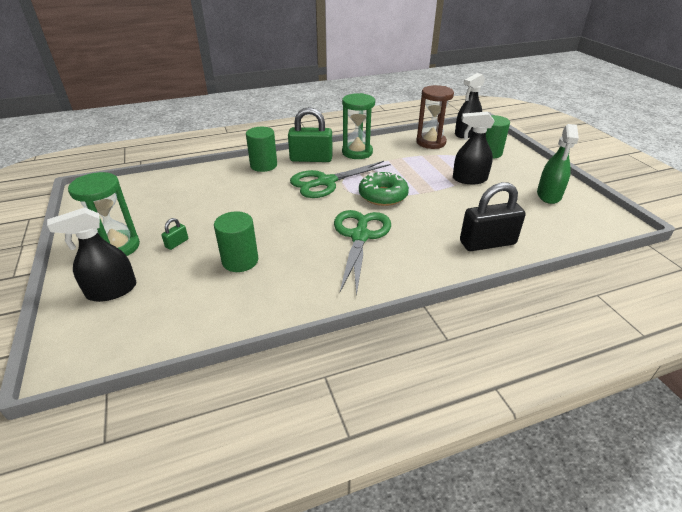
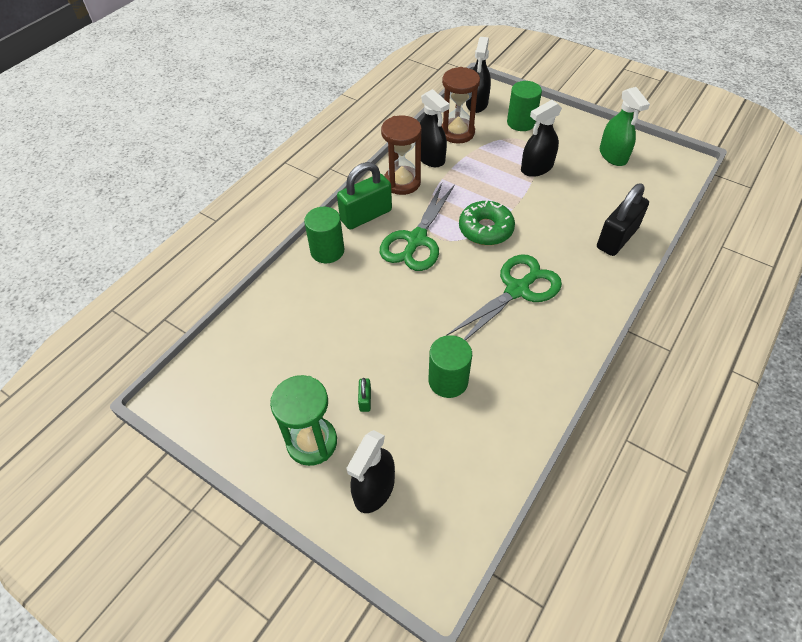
camera: 35 degrees left, 15 degrees up
green scissors [334,210,391,296] -> green scissors turned 75 degrees clockwise [446,255,562,341]
green hourglass [342,93,375,159] -> brown hourglass [381,116,422,195]
none -> black spray bottle [419,89,450,167]

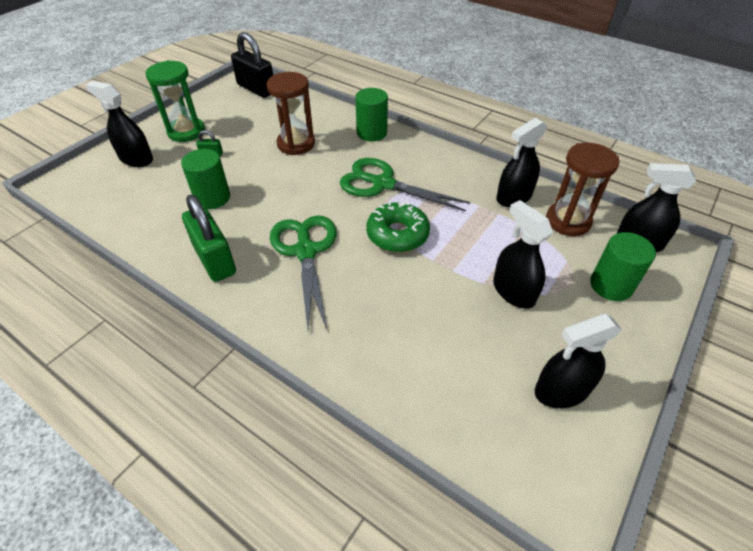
camera: 90 degrees right, 5 degrees down
green padlock [337,162,392,230] -> green padlock moved to [182,194,236,282]
brown hourglass [381,116,422,195] -> brown hourglass moved to [266,72,315,155]
green scissors [446,255,562,341] -> green scissors turned 150 degrees counterclockwise [270,215,337,330]
black padlock [597,183,649,256] -> black padlock moved to [231,32,273,98]
green spray bottle [600,87,650,166] -> black spray bottle [535,314,622,408]

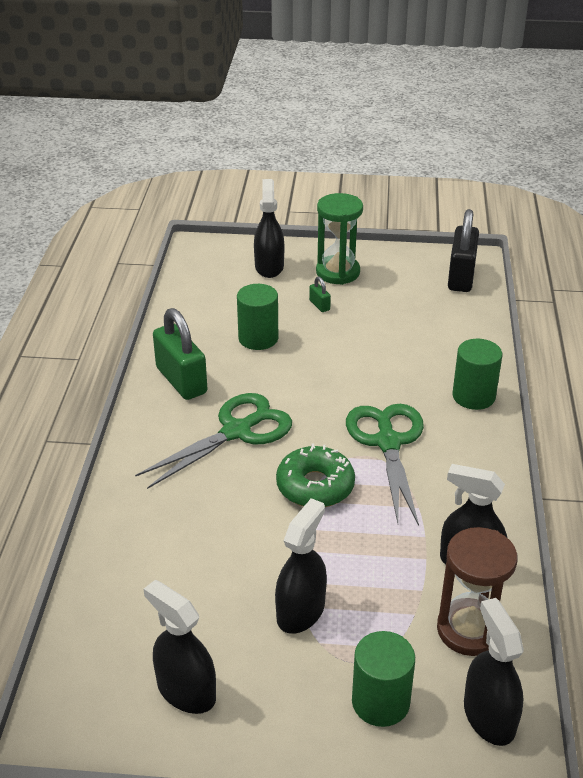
camera: 60 degrees right, 10 degrees down
green padlock [182,194,236,282] -> green padlock turned 60 degrees counterclockwise [153,308,207,400]
brown hourglass [266,72,315,155] -> none

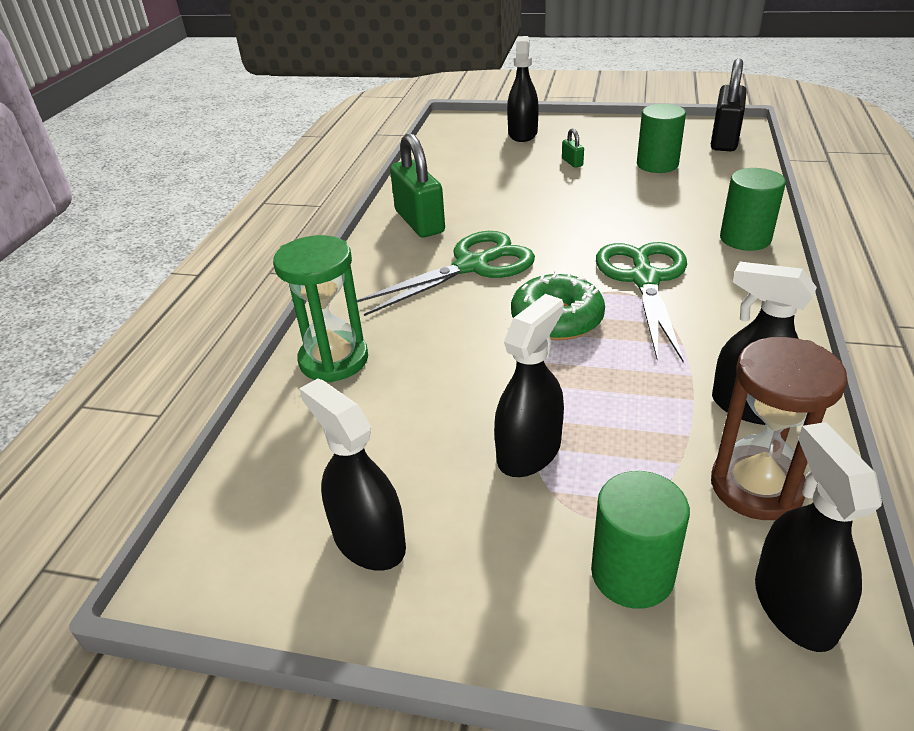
camera: 10 degrees right, 0 degrees up
green cylinder [237,284,278,350] -> green cylinder moved to [637,104,686,173]
green hourglass [316,193,363,285] -> green hourglass moved to [273,235,368,382]

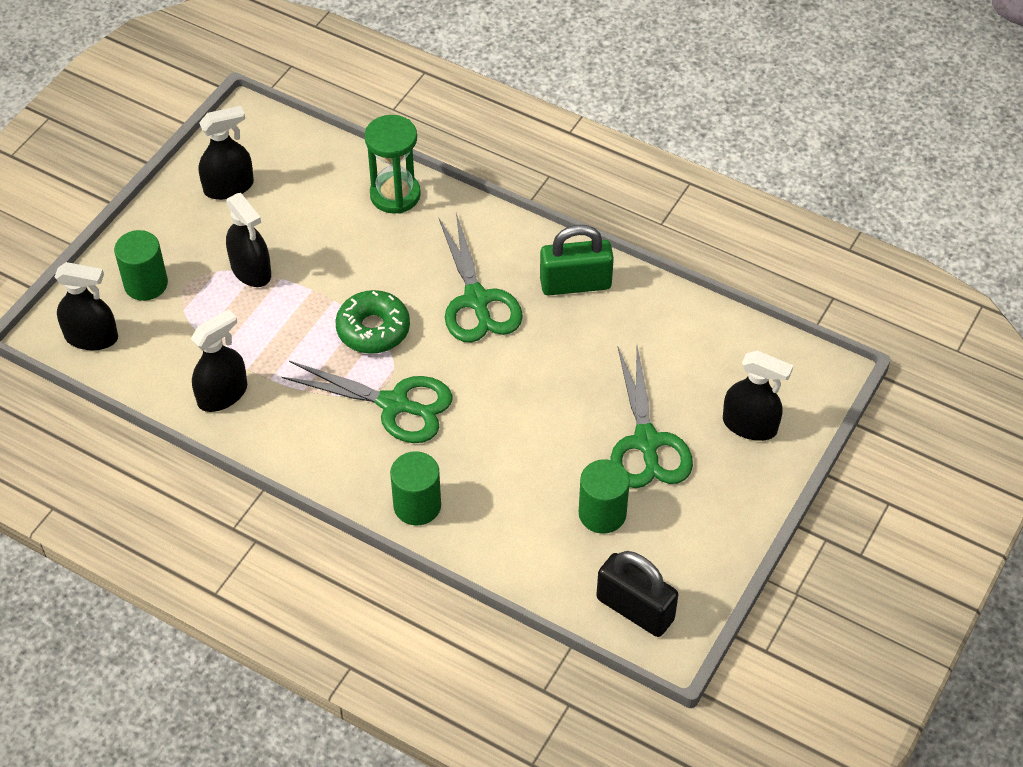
camera: 105 degrees right, 15 degrees up
green padlock [562,128,584,168] -> green scissors [611,346,693,488]
brown hourglass [711,337,848,520] -> none

